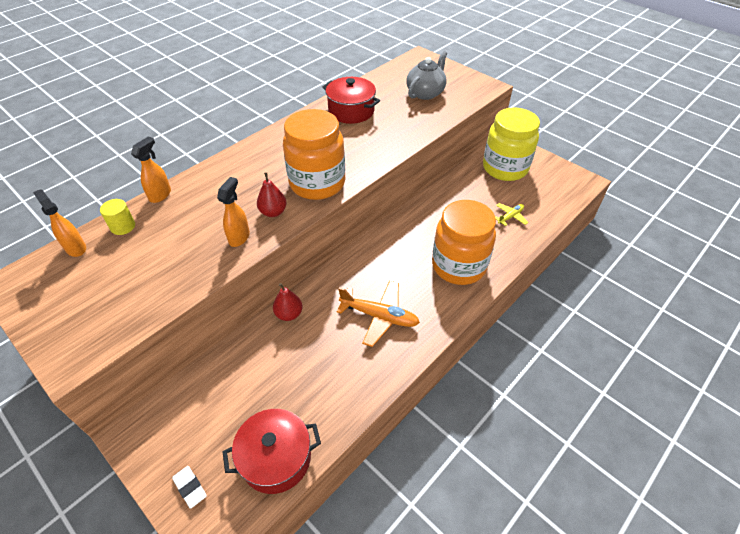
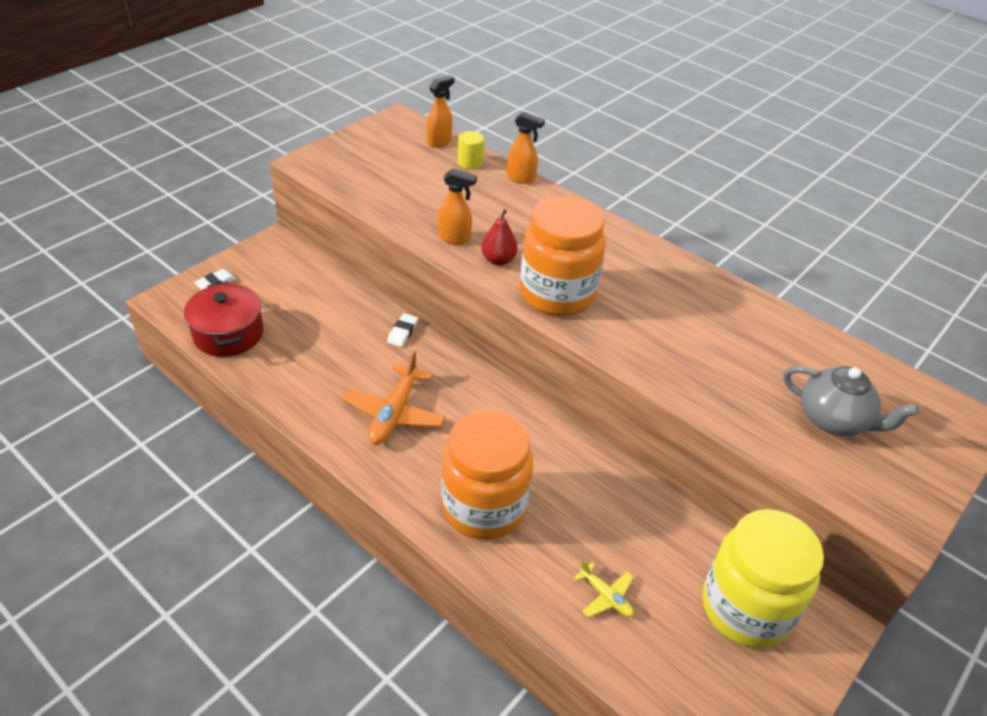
camera: 85 degrees right, 5 degrees down
red pear [273,283,303,321] -> white eraser [387,313,418,347]
red pot [322,77,380,124] -> none

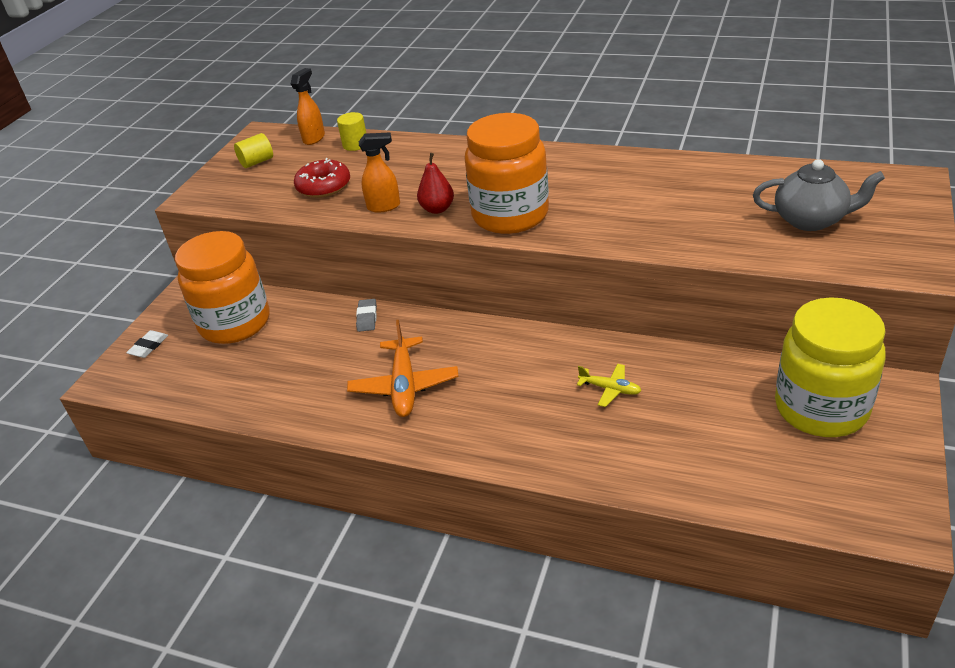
camera: 15 degrees left, 5 degrees down
red pot [184,282,264,357] -> none
white eraser [387,313,418,347] -> grey eraser [356,299,377,332]
orange jar [441,410,533,539] -> orange jar moved to [175,231,269,344]
orange spray bottle [507,112,545,184] -> none
yellow plane [574,560,634,618] -> yellow plane moved to [577,364,641,407]
none -> yellow cylinder [234,133,273,168]
none -> red donut [294,158,350,198]

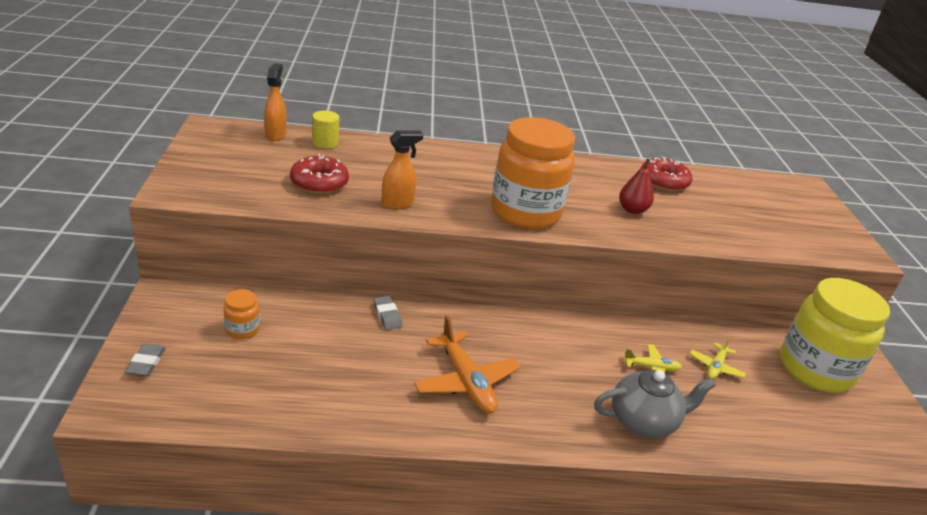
camera: 30 degrees left, 5 degrees down
white eraser [126,330,168,358] -> grey eraser [125,344,166,376]
orange jar [175,231,269,344] -> orange jar [224,289,260,339], size x0.41
yellow cylinder [234,133,273,168] -> none
red pear [417,153,454,214] -> red pear moved to [619,159,654,214]
grey teapot [753,159,885,231] -> grey teapot moved to [594,370,716,438]
none -> red donut [641,157,692,192]
none -> yellow plane [690,337,746,379]

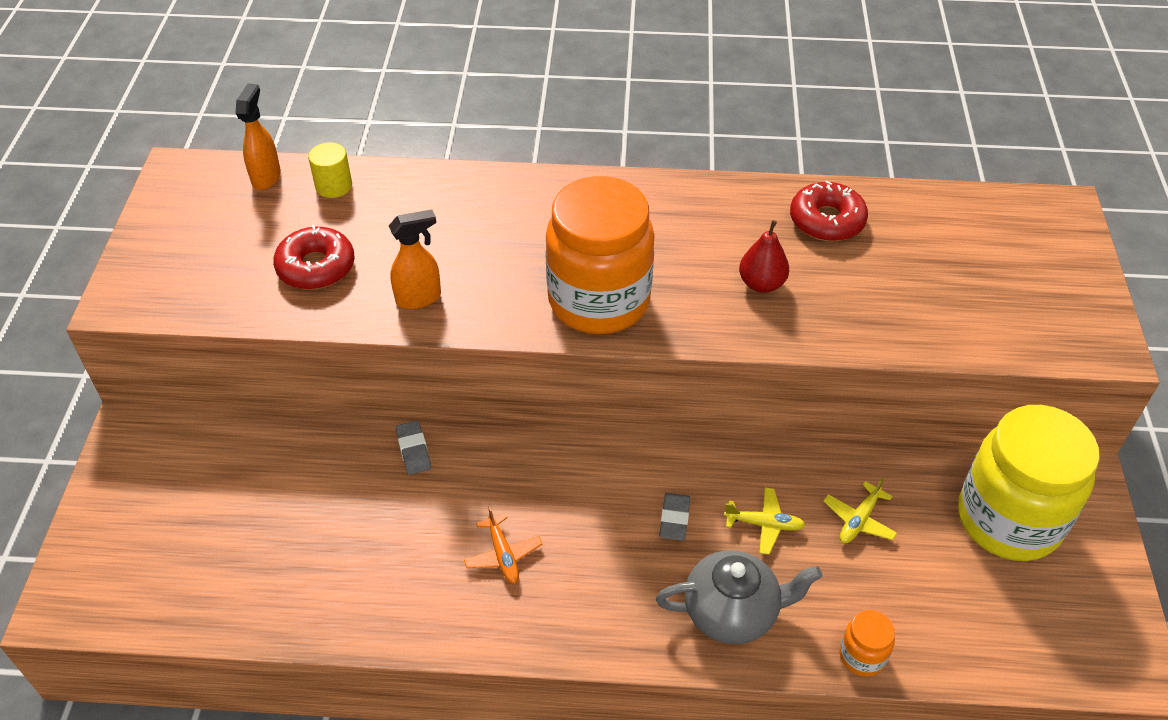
camera: 10 degrees right, 15 degrees up
grey eraser [125,344,166,376] -> grey eraser moved to [659,493,690,541]
orange jar [224,289,260,339] -> orange jar moved to [839,610,895,677]
orange plane [414,315,521,414] -> orange plane [464,506,542,584], size x0.54

